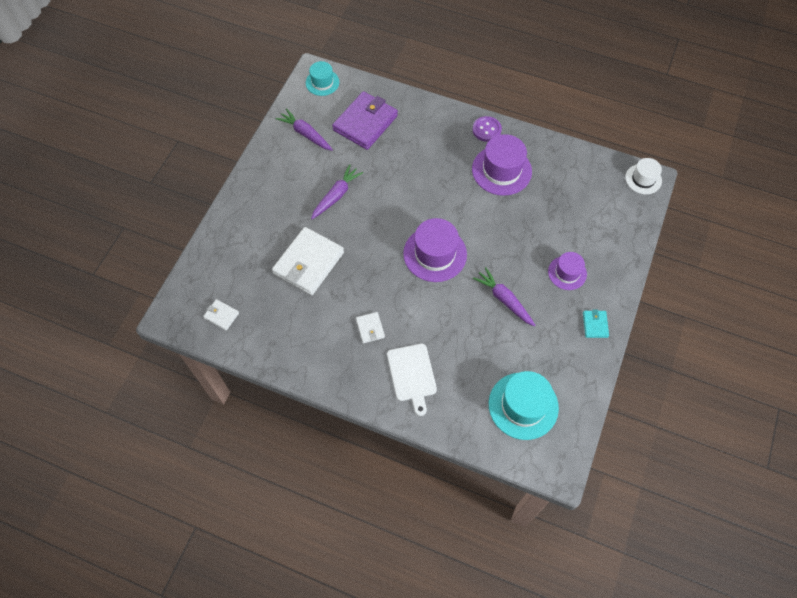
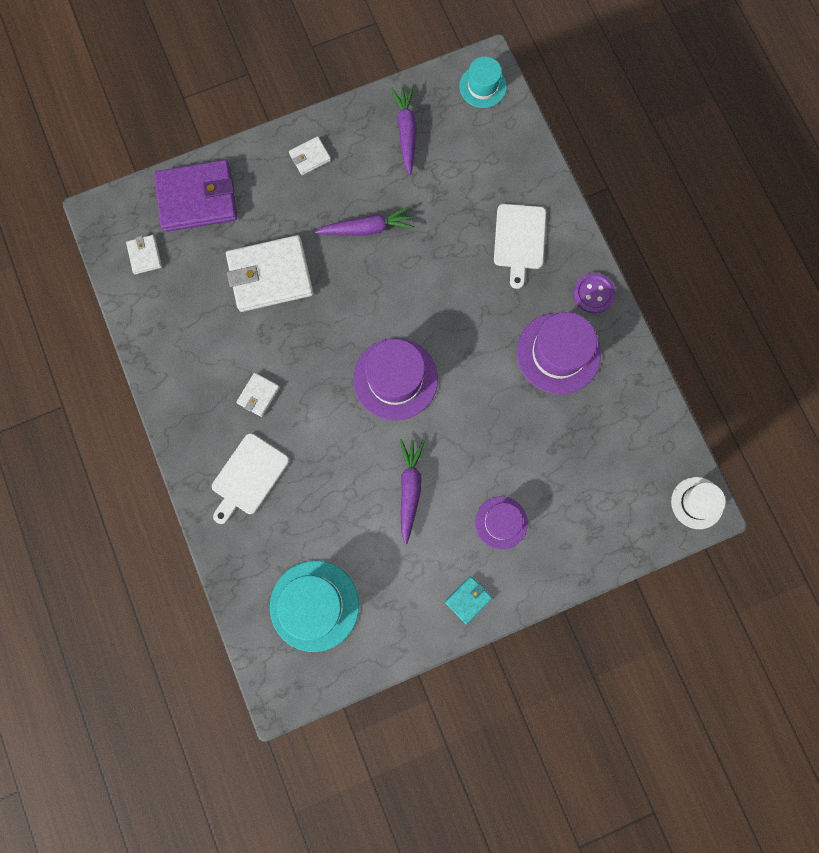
camera: 45 degrees right, 15 degrees up
purple wallet [332,91,398,150] -> purple wallet moved to [154,160,237,232]
none -> white wallet [289,136,331,175]
none -> white cutting board [494,204,546,289]

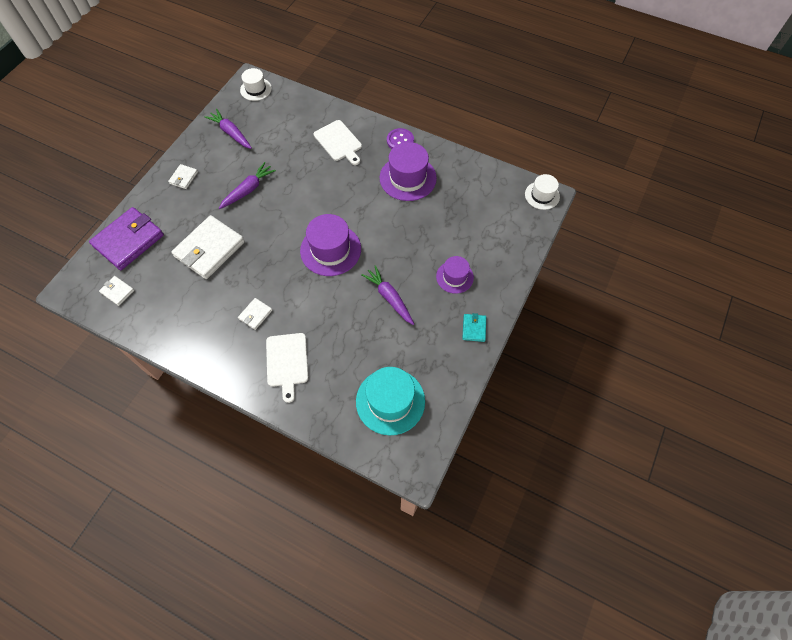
camera: 40 degrees left, 15 degrees down
white wallet [236,373,280,417] -> white wallet turned 45 degrees clockwise [238,298,272,330]
turquoise hat [459,57,507,108] -> white hat [240,68,272,101]

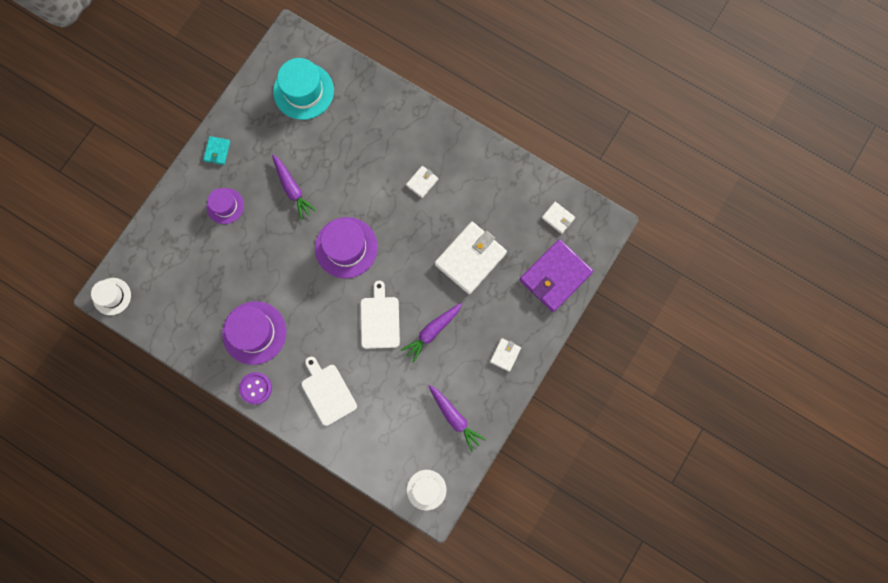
camera: 175 degrees left, 15 degrees up
white cutting board [266,333,309,403] -> white cutting board moved to [361,281,400,349]

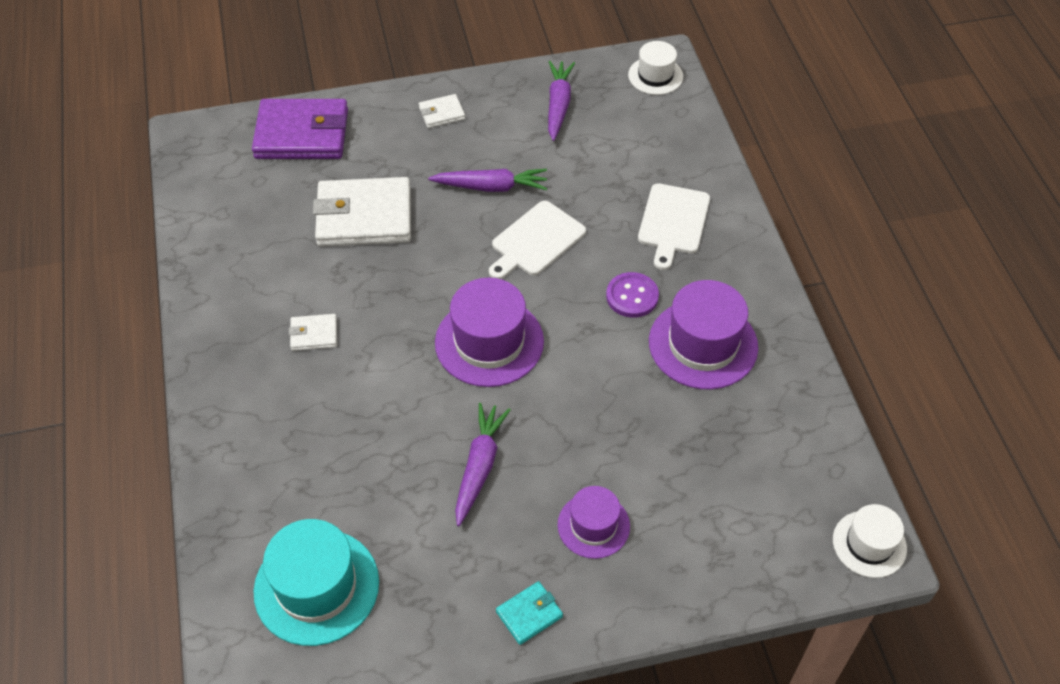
camera: 135 degrees left, 25 degrees down
purple button [239,372,272,405] -> purple button moved to [606,272,659,318]
white wallet [542,202,575,234] -> none

